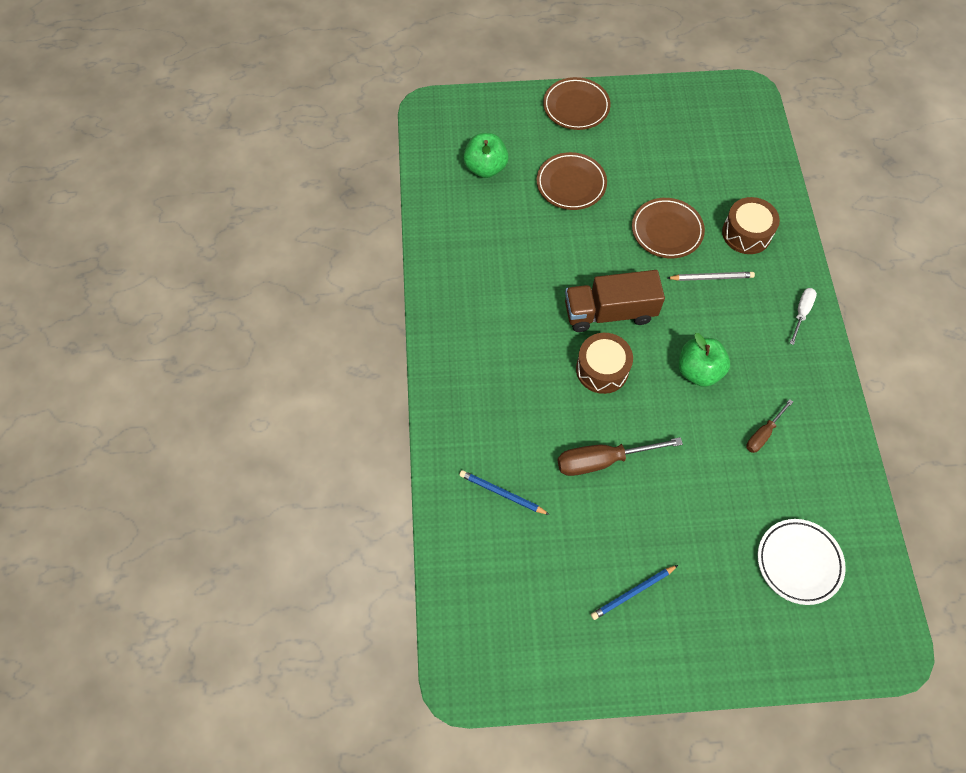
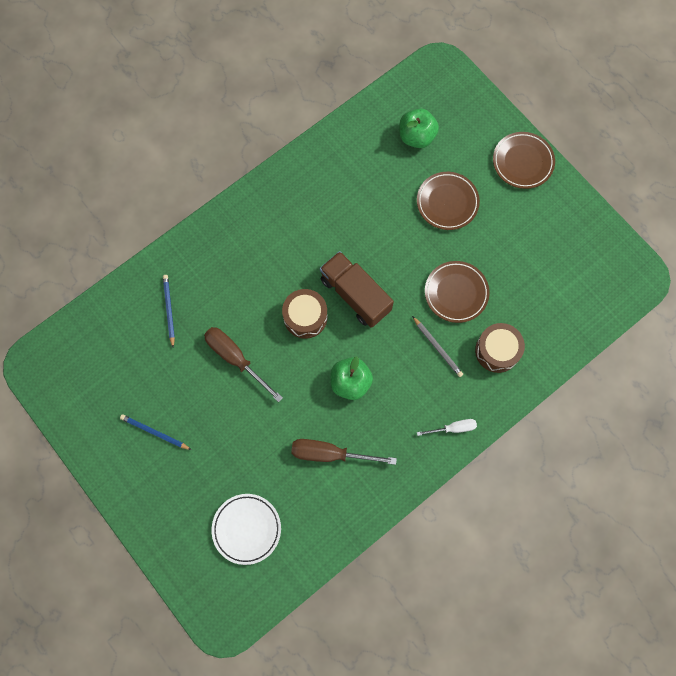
camera: 55 degrees right, 10 degrees up
brown screwdriver [746,399,793,453] -> brown screwdriver [291,439,397,465], size x1.72

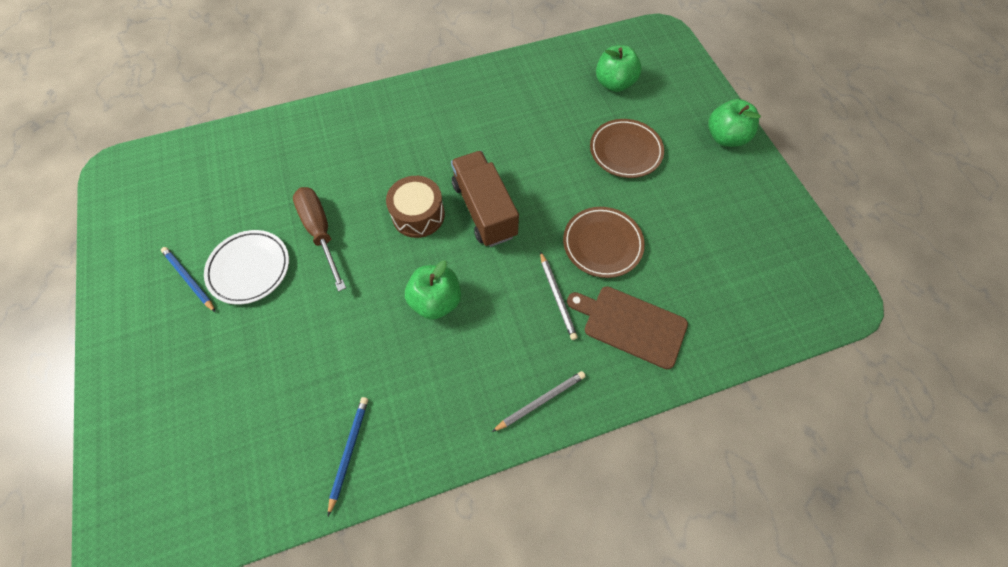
camera: 20 degrees right, 10 degrees down
blue pencil [163,275,175,347] -> blue pencil moved to [328,397,368,516]
white plate [212,494,281,565] -> white plate moved to [204,230,289,305]
brown screwdriver [291,439,397,465] -> none
white screwdriver [417,419,477,436] -> grey pencil [492,371,586,432]
brown drum [475,323,525,373] -> brown cutting board [567,286,688,369]
brown plate [493,132,555,189] -> green apple [708,99,761,147]

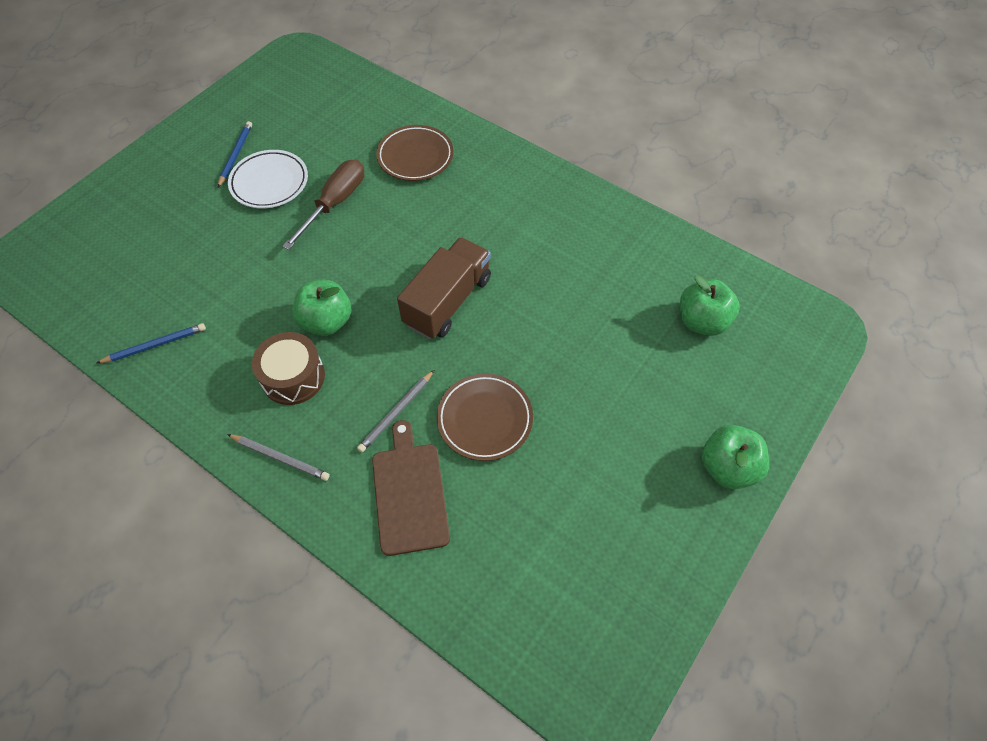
camera: 55 degrees right, 5 degrees down
brown drum [386,176,445,238] -> brown drum moved to [252,332,325,405]
brown plate [590,119,664,178] -> brown plate moved to [376,125,454,181]

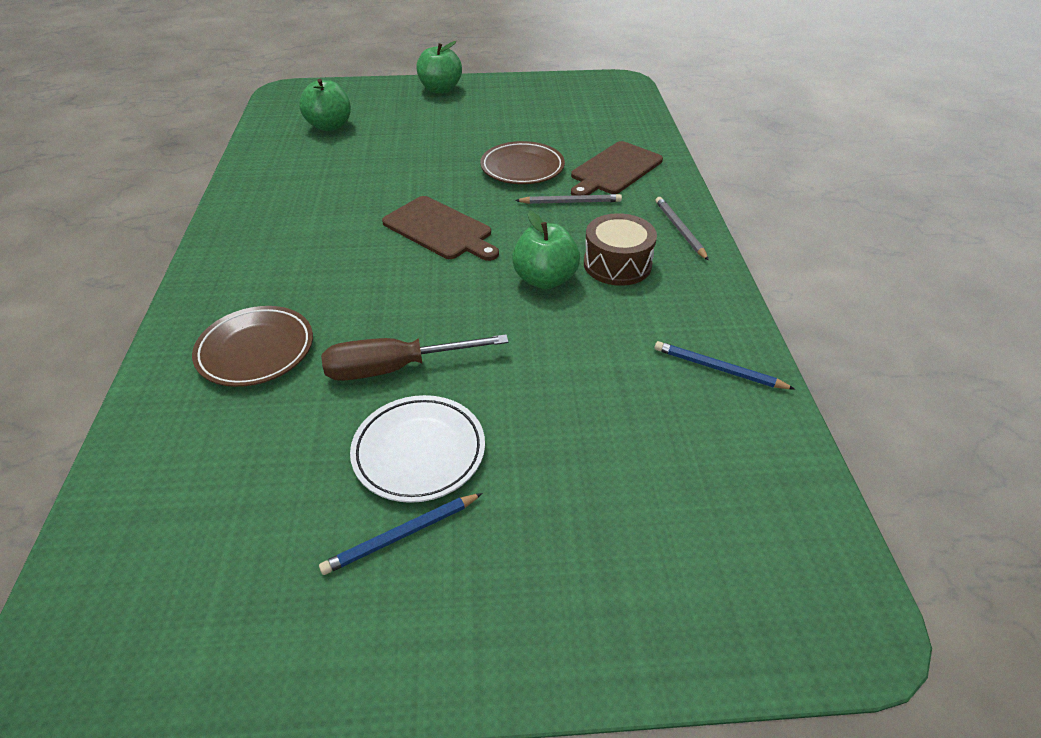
camera: 130 degrees left, 15 degrees down
brown truck [397,237,491,339] -> brown cutting board [382,196,499,261]

